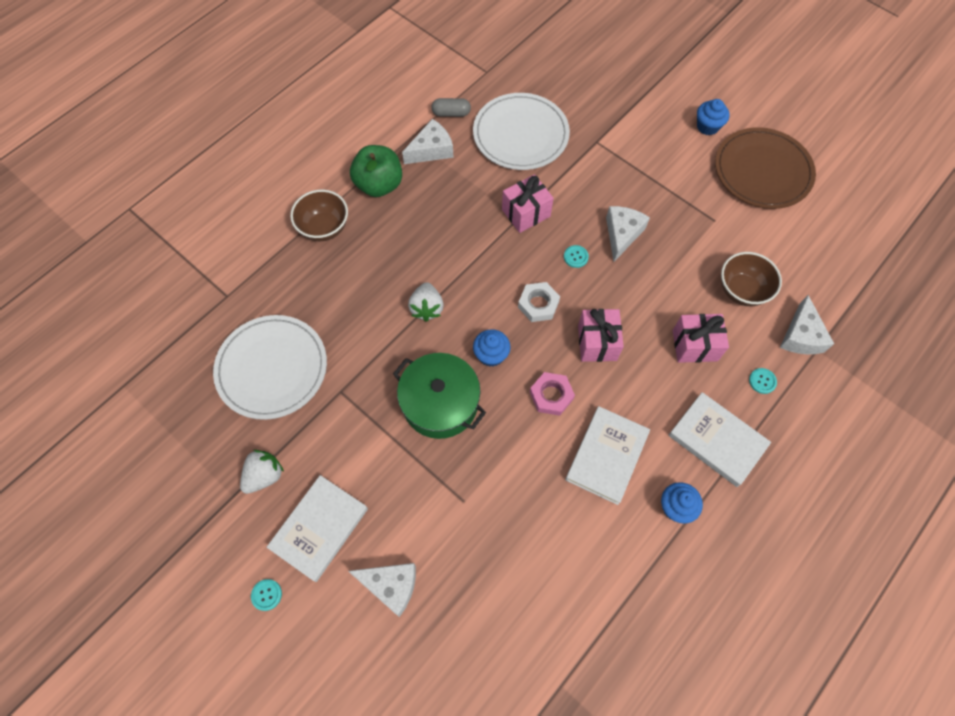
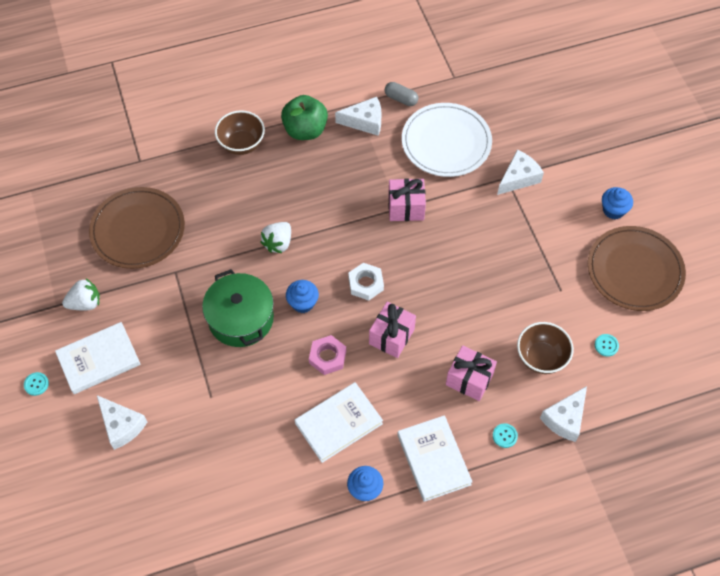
camera: 30 degrees right, 5 degrees down
white plate [213,315,327,420] -> brown plate [89,187,185,269]
turquoise button [564,245,589,268] -> turquoise button moved to [595,334,619,357]
white cheese [606,206,650,262] -> white cheese moved to [497,150,544,195]

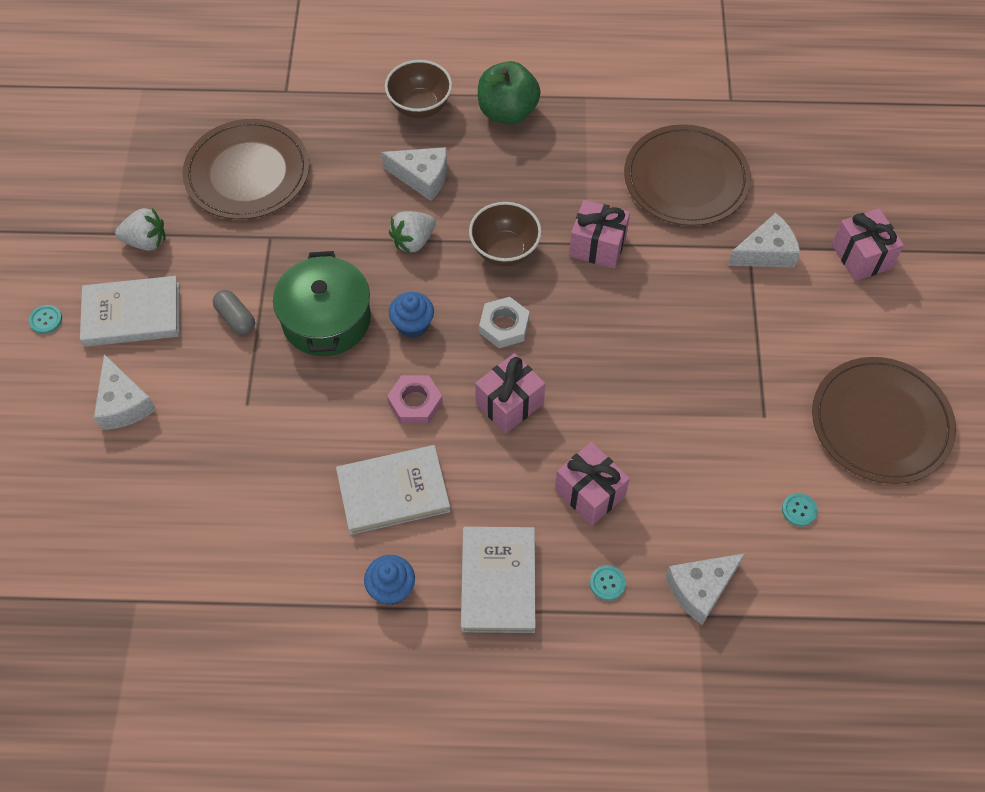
camera: 20 degrees right, 0 degrees up
white cheese [335,97,381,136] -> white cheese moved to [381,147,447,201]
grey capsule [385,82,418,106] -> grey capsule moved to [213,290,255,335]
white plate [402,103,492,177] -> brown plate [624,124,751,226]
brown bowl [517,322,574,374] -> brown bowl moved to [469,202,542,266]
blue cupcake [602,187,633,219] -> none
none -> pink gift [832,208,904,281]

